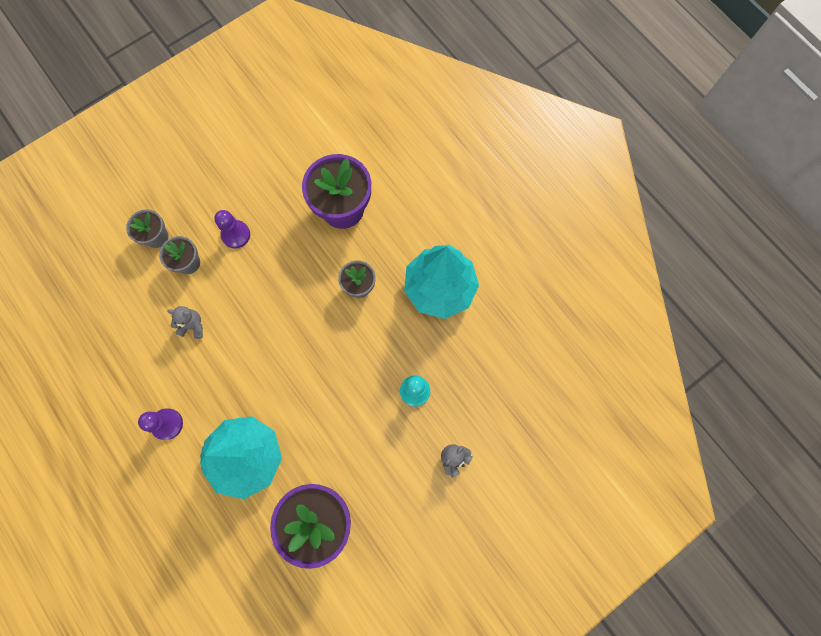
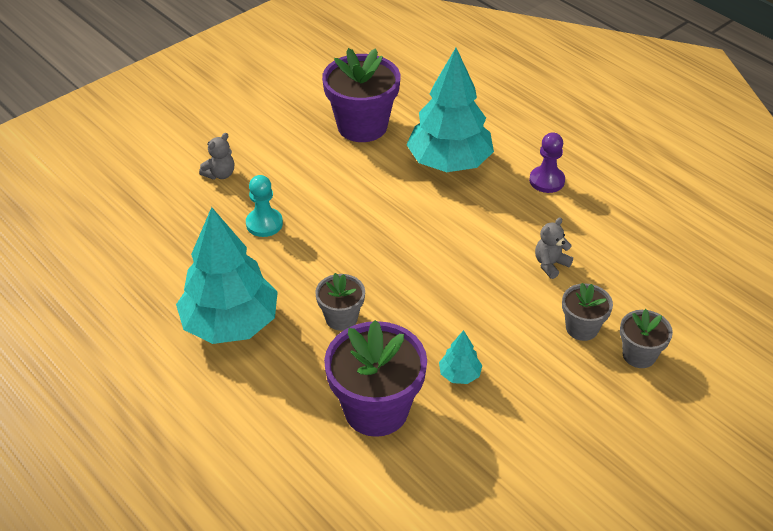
camera: 175 degrees right, 30 degrees down
grey teddy bear [167,306,203,339] -> grey teddy bear turned 135 degrees clockwise [535,217,573,279]
purple pawn [214,210,250,249] -> none
none -> turquoise tree [439,330,482,384]

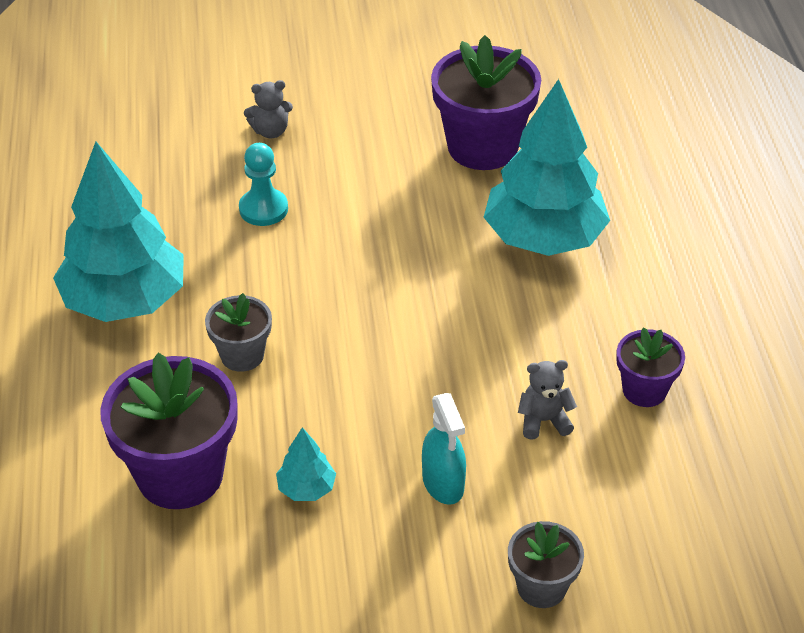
camera: 35 degrees right, 0 degrees up
purple pawn [529,133,565,193] -> none
grey flower pot [562,283,613,341] -> none
none -> turquoise spray bottle [422,393,466,505]
none -> purple flower pot [616,327,685,407]

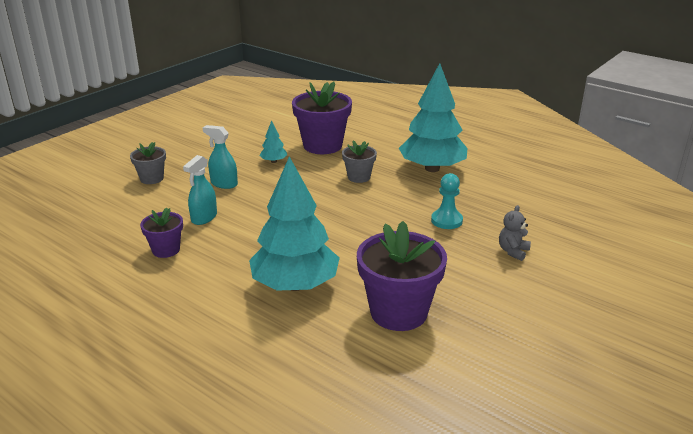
camera: 135 degrees right, 15 degrees down
grey teddy bear [518,360,577,440] -> turquoise spray bottle [183,155,217,225]

